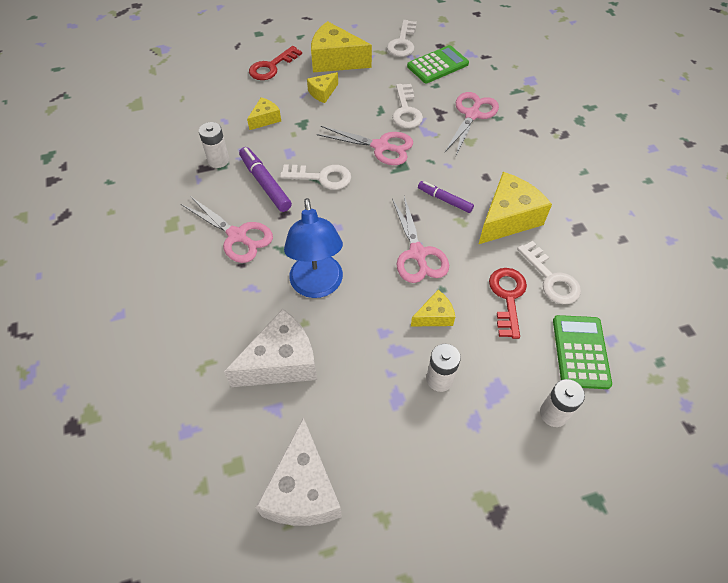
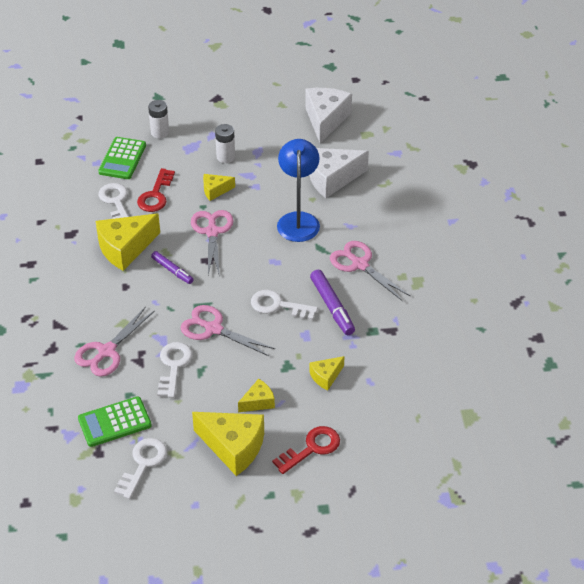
camera: 170 degrees left, 10 degrees down
white battery [199,122,229,168] -> none

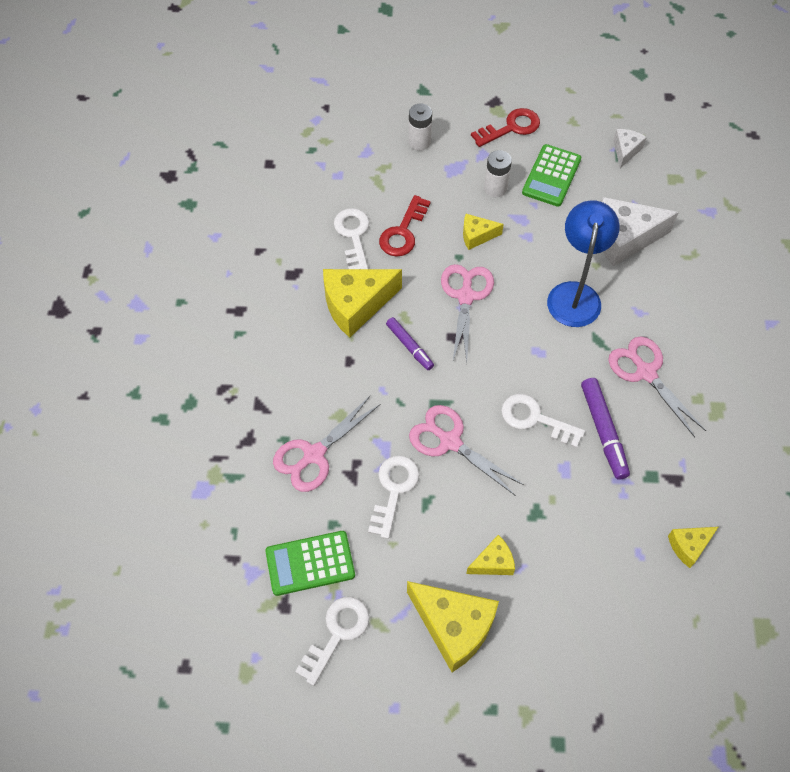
camera: 10 degrees right, 15 degrees up
green calculator [98,137,146,179] -> green calculator moved to [522,144,581,207]
red key [272,426,340,474] -> red key moved to [471,108,540,147]
white cheese [305,88,352,143] -> white cheese [613,129,647,168], size x0.52
yellow cheese [309,356,345,391] -> yellow cheese moved to [668,527,718,568]

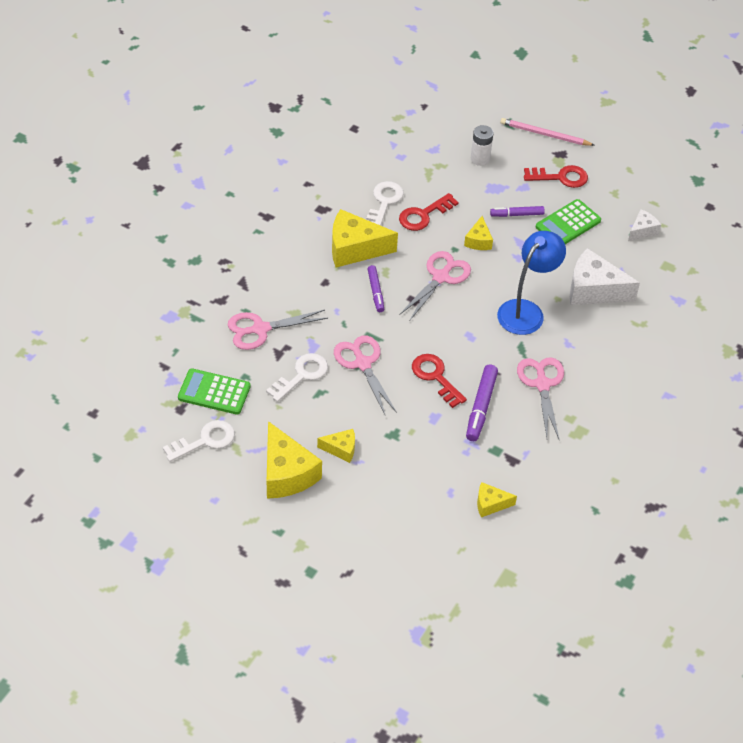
camera: 25 degrees right, 10 degrees down
yellow cheese [463,214,504,250] -> yellow cheese turned 105 degrees counterclockwise [464,216,493,250]
white battery [484,150,512,197] -> purple marker [490,206,545,217]
white key [501,394,585,448] -> red key [412,354,467,408]
none -> pink pencil [501,118,595,146]

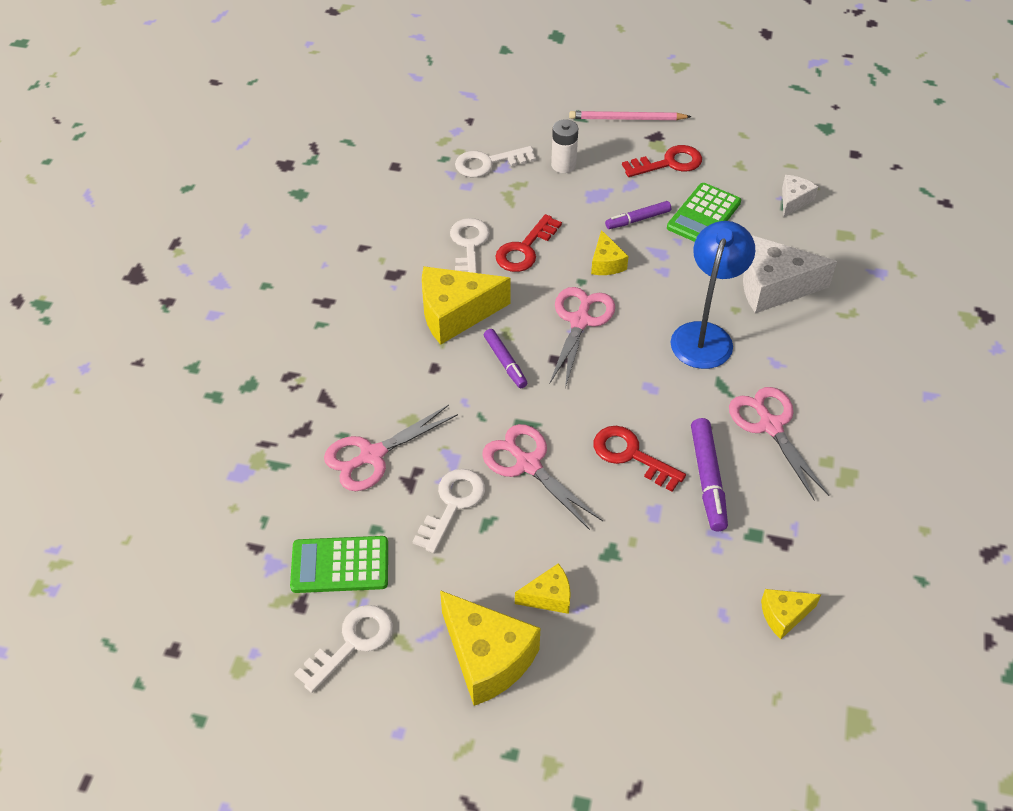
camera: 15 degrees left, 0 degrees up
none -> white key [455,146,536,177]

